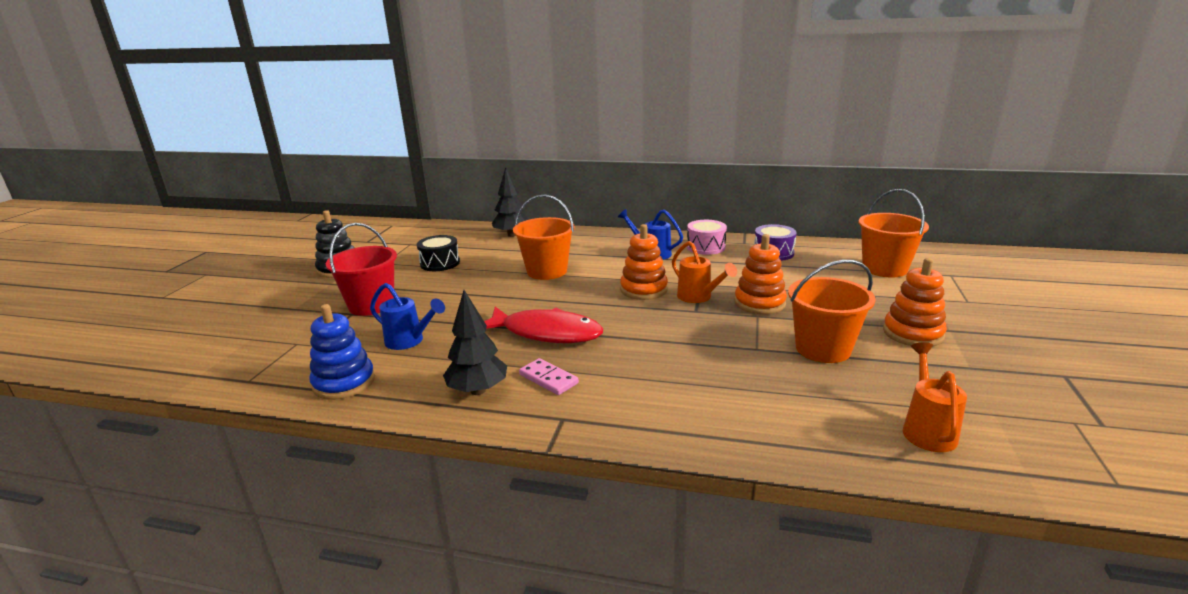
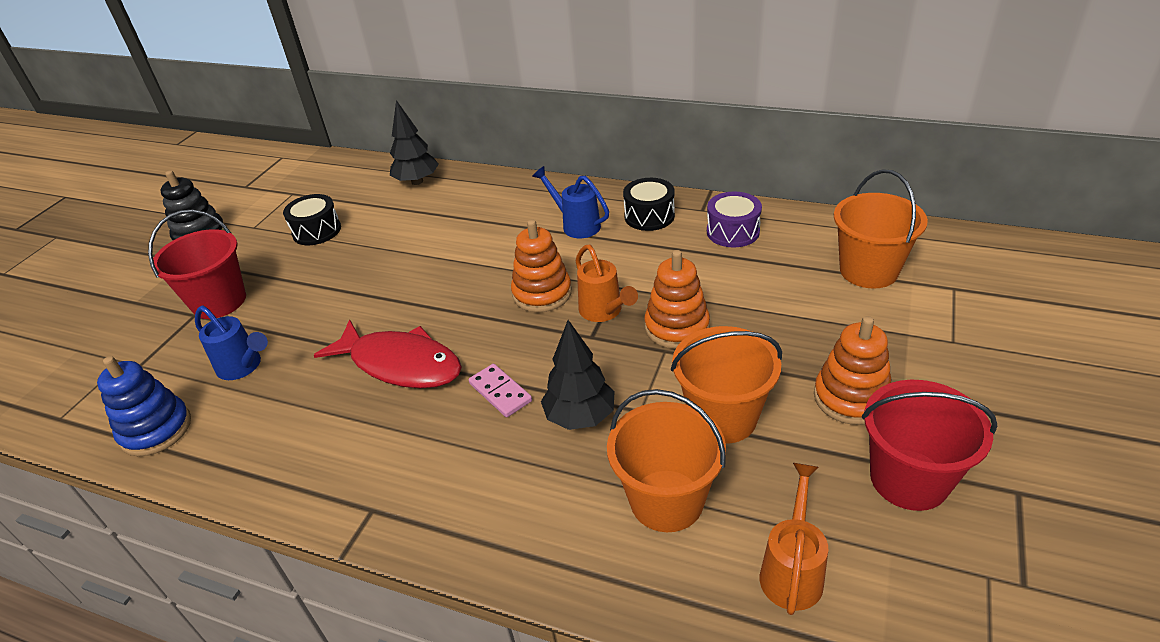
camera: 10 degrees right, 15 degrees up
black tree [443,290,507,395] -> black tree moved to [541,320,615,430]
orange bucket [513,195,575,280] -> orange bucket moved to [607,389,726,532]
pink domino [519,358,579,395] -> pink domino moved to [469,364,532,417]
pink drum [687,220,727,255] -> black drum [623,178,675,231]
none -> red bucket [862,380,997,511]

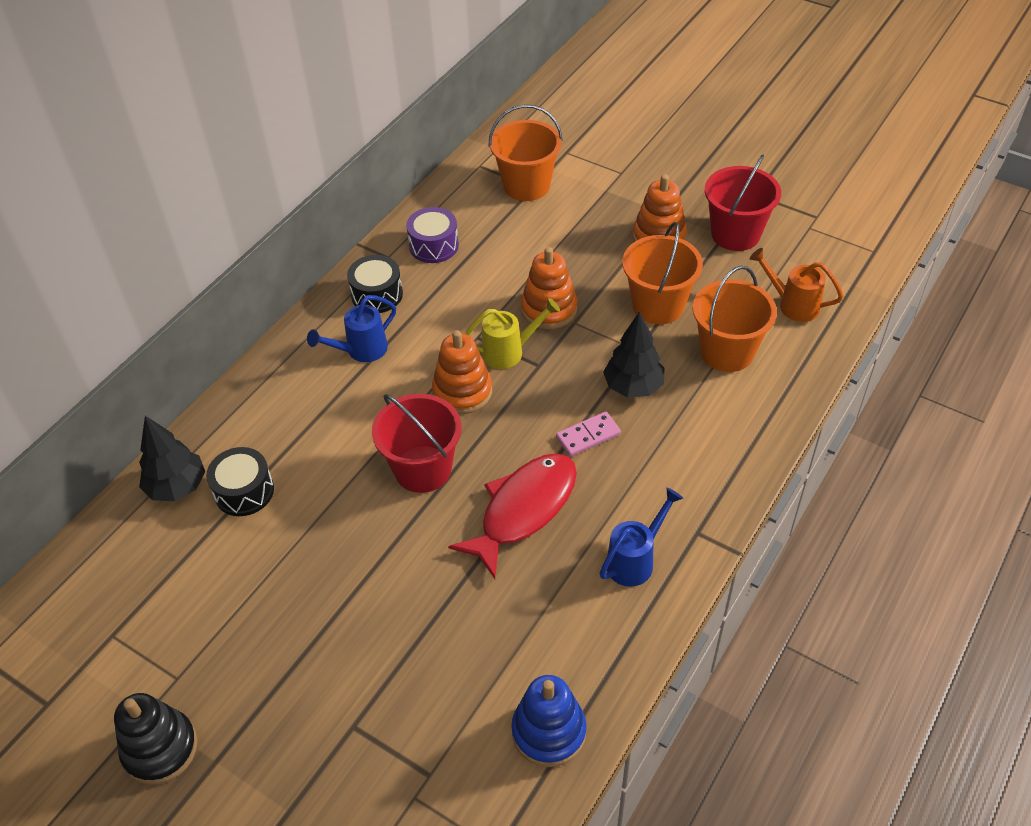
camera: 80 degrees left, 10 degrees up
red bucket [148,210,246,319] -> red bucket moved to [372,394,462,493]
blue watering can [195,306,268,380] -> blue watering can moved to [600,487,683,587]
black drum [283,194,341,245] -> black drum moved to [206,447,274,516]
orange watering can [576,245,638,322] -> yellow watering can [465,298,560,369]

